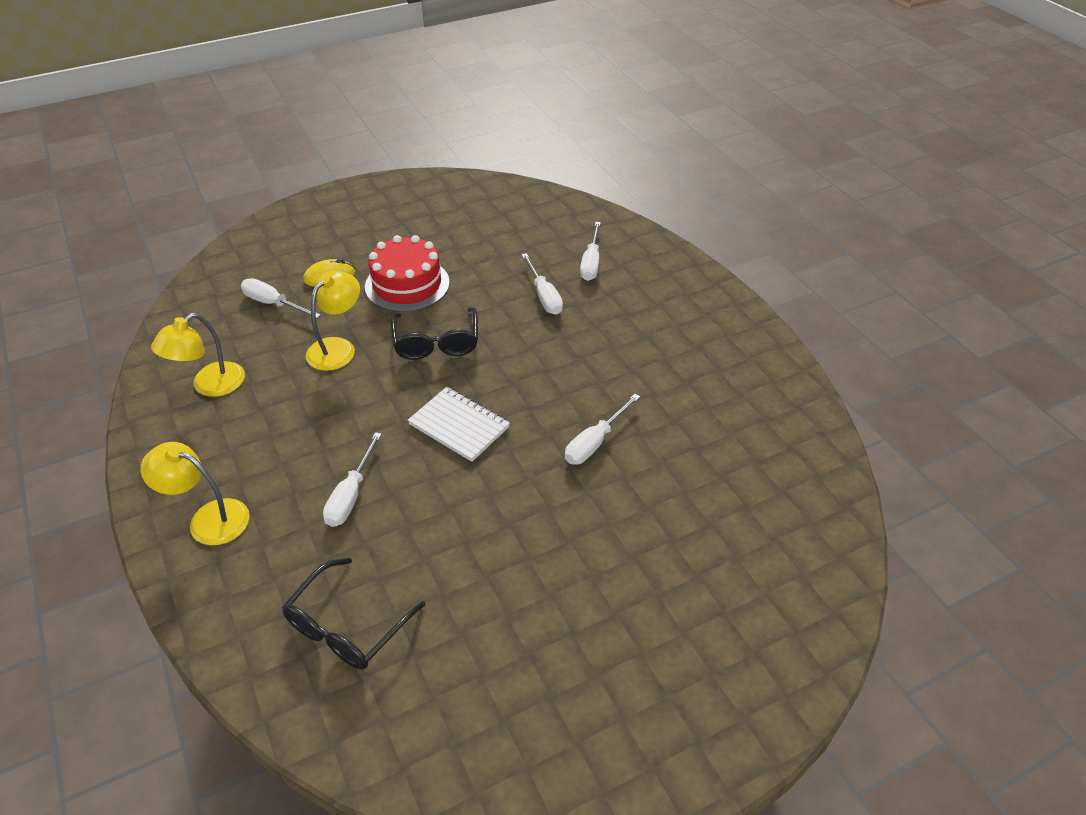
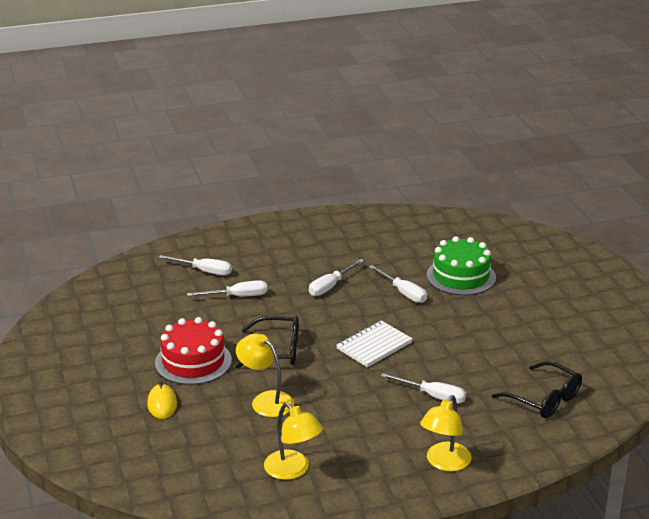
camera: 80 degrees left, 15 degrees down
white screwdriver [241,278,321,318] -> white screwdriver moved to [309,259,364,296]
none -> green cake [426,236,496,295]

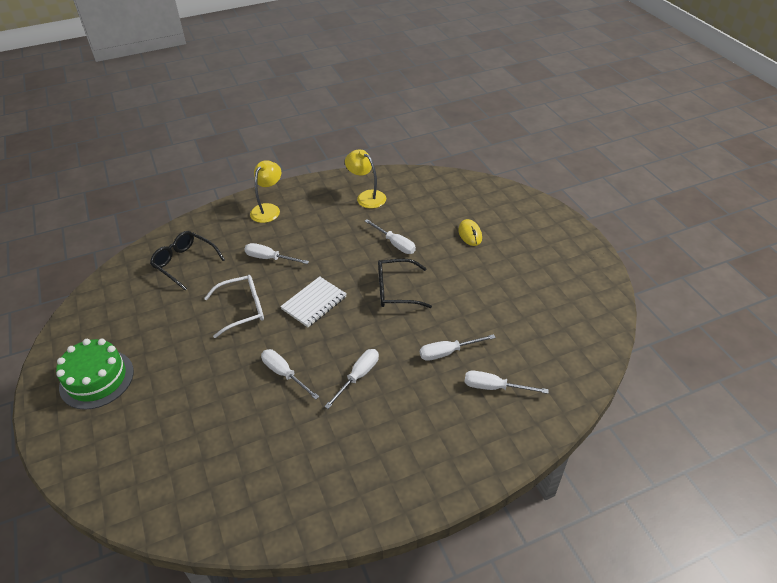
camera: 175 degrees right, 15 degrees up
red cake [155,317,232,385] -> none
yellow lamp [236,334,294,417] -> white screwdriver [365,219,416,254]
green cake [426,236,496,295] -> green cake moved to [56,339,134,410]
none -> white glasses [204,275,264,338]

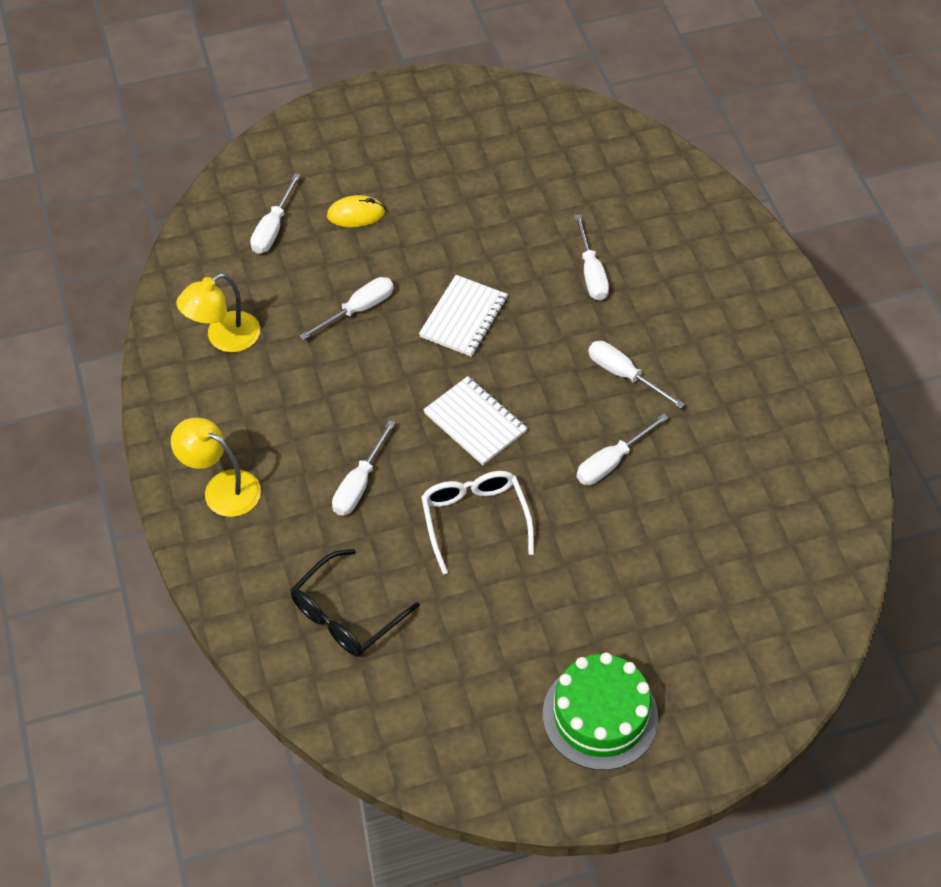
camera: 85 degrees left, 10 degrees up
black glasses [378,259,432,308] -> white notebook [419,275,508,357]
white screwdriver [464,371,549,394] -> white screwdriver moved to [250,173,300,254]

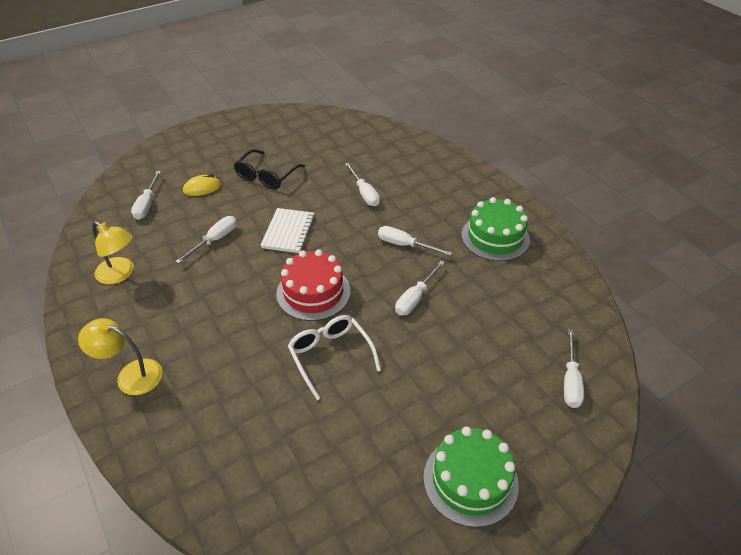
camera: 15 degrees left, 10 degrees down
yellow lamp [176,273,260,352] -> yellow lamp turned 90 degrees counterclockwise [92,221,134,284]
black glasses [290,549,420,657] -> black glasses moved to [234,149,305,190]
white screwdriver [332,420,396,516] -> white screwdriver moved to [564,329,584,408]
white notebook [423,376,527,465] -> red cake [277,249,351,321]
none -> green cake [461,197,530,261]

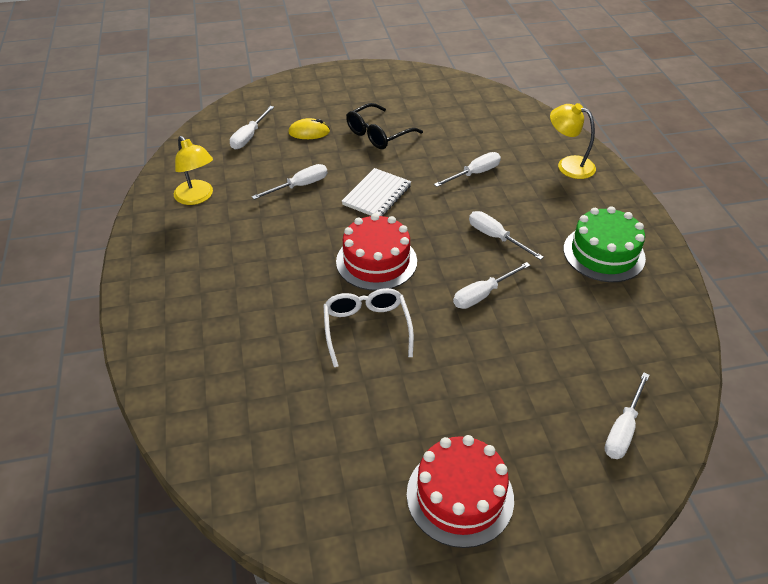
camera: 20 degrees right, 0 degrees up
yellow lamp [78,318,163,395] -> yellow lamp moved to [550,103,596,179]
white screwdriver [345,163,380,206] -> white screwdriver turned 120 degrees counterclockwise [434,152,501,187]
green cake [423,427,519,528] -> red cake [407,435,514,548]

